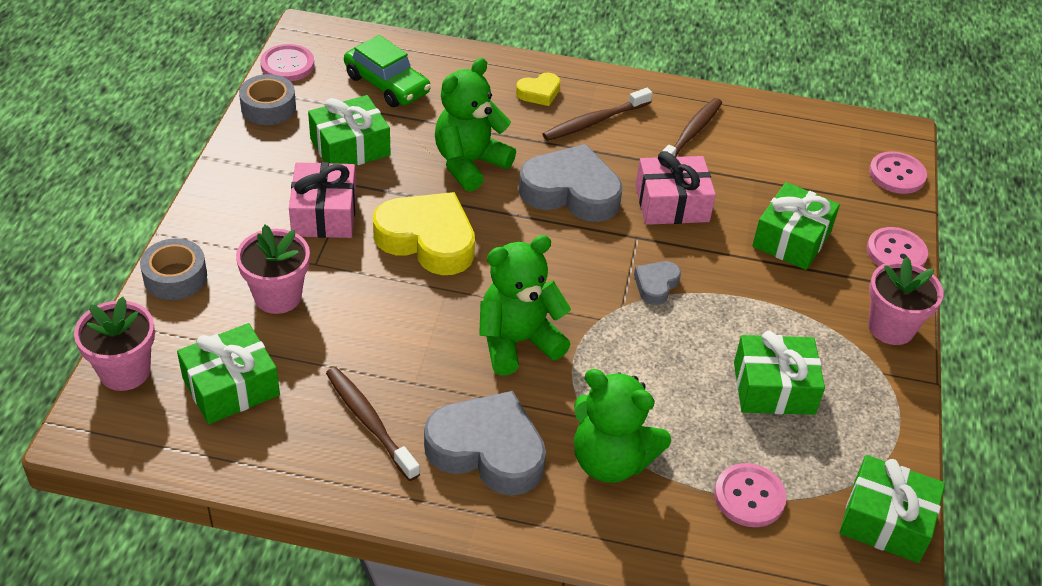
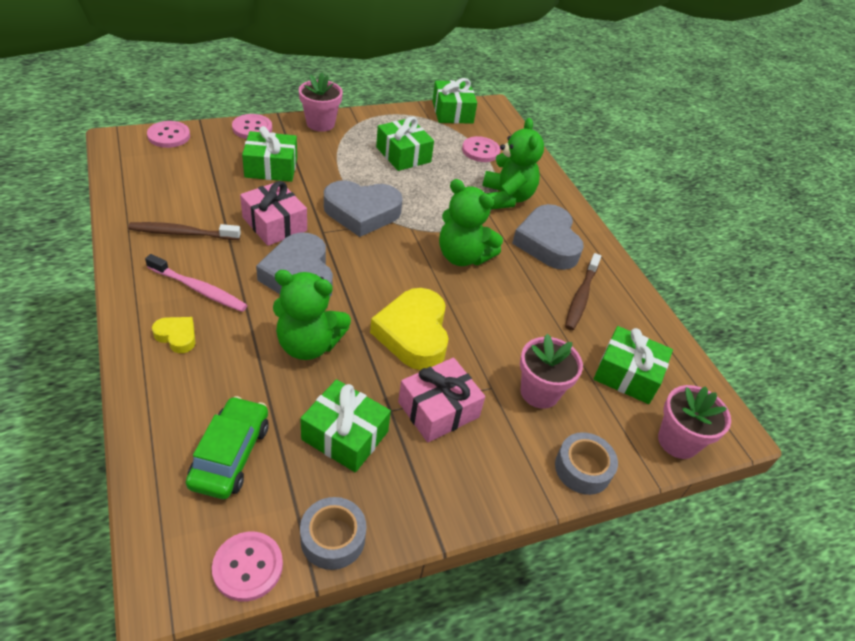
camera: 125 degrees left, 0 degrees up
brown toothbrush [542,88,652,141] -> pink toothbrush [145,254,247,312]
grey heart [634,261,681,305] -> grey heart [324,180,403,237], size x2.07

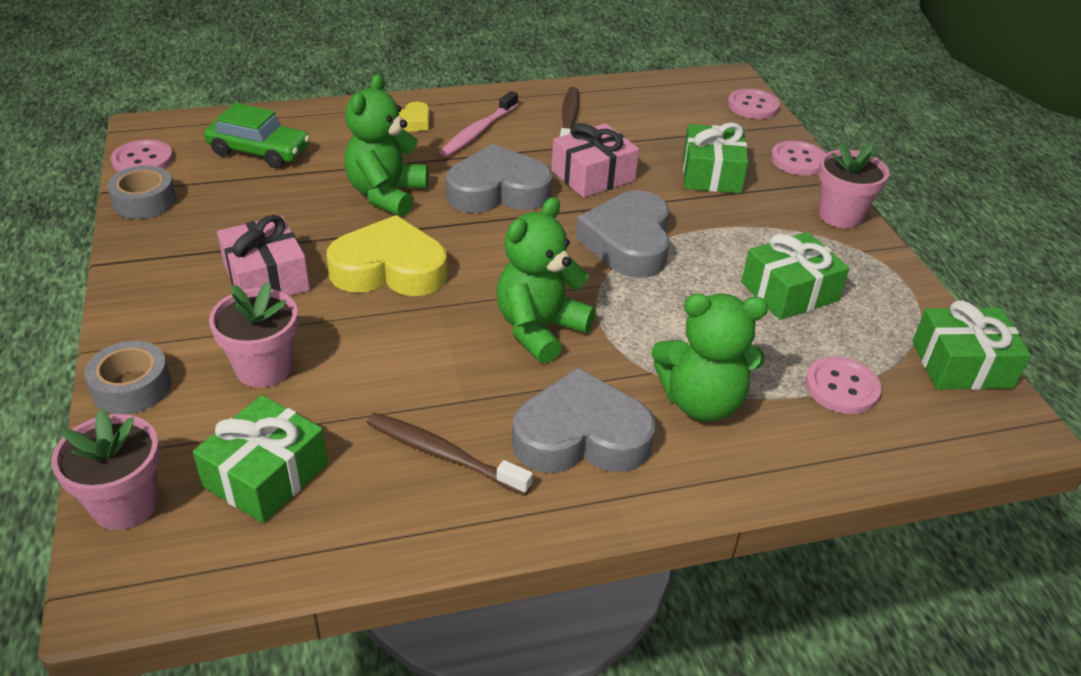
camera: 100 degrees right, 5 degrees down
green gift [300,379,391,472] -> none

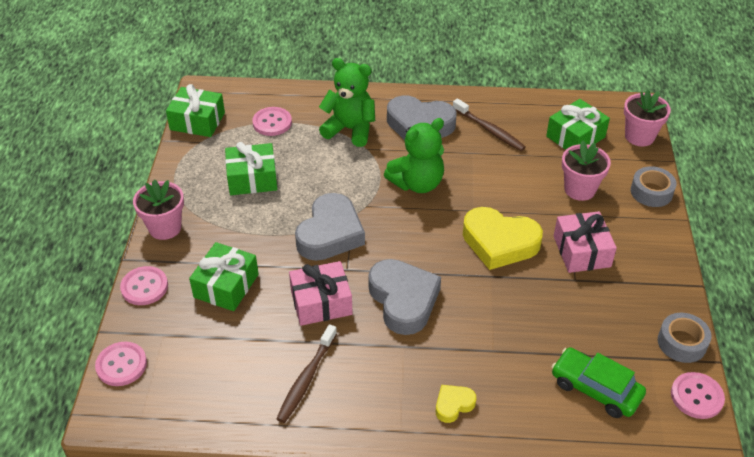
camera: 160 degrees left, 5 degrees up
green teddy bear [344,74,428,217] -> none
pink toothbrush [440,91,518,157] -> none
grey heart [446,144,552,213] -> grey heart turned 120 degrees counterclockwise [368,259,441,335]

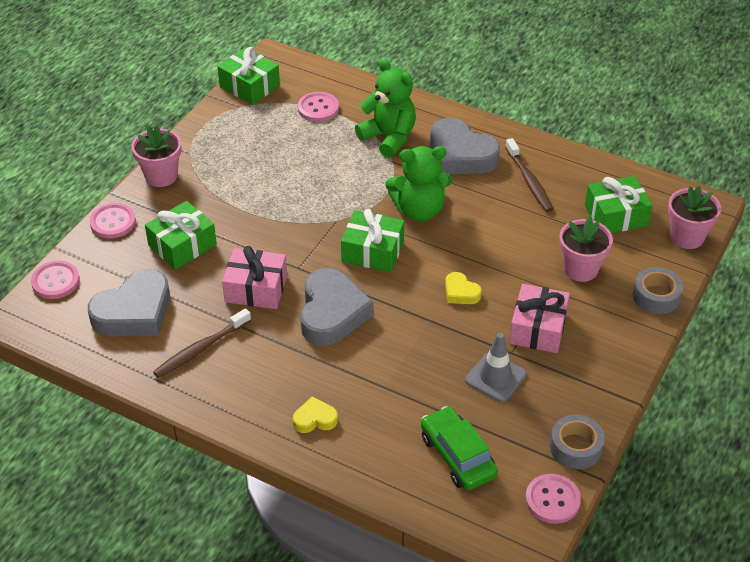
camera: 25 degrees right, 0 degrees up
green gift [225,142,277,195] -> green gift moved to [341,209,404,272]
grey heart [295,193,365,261] -> grey heart moved to [88,269,170,336]
yellow heart [463,207,543,270] -> yellow heart [445,272,482,304], size x0.48
none -> grey traffic cone [465,333,527,402]

